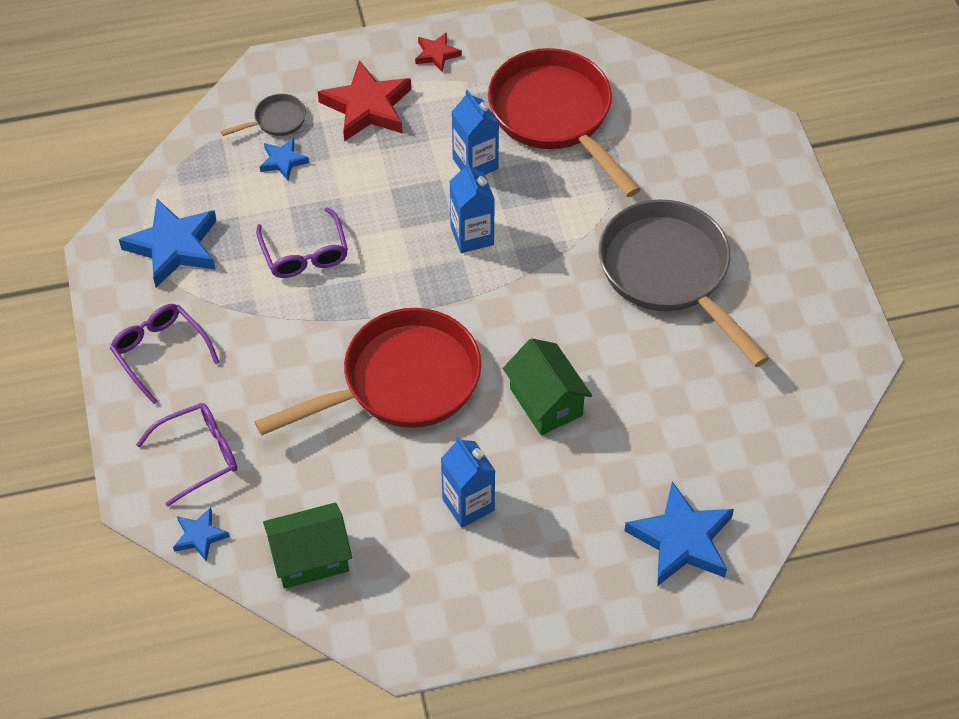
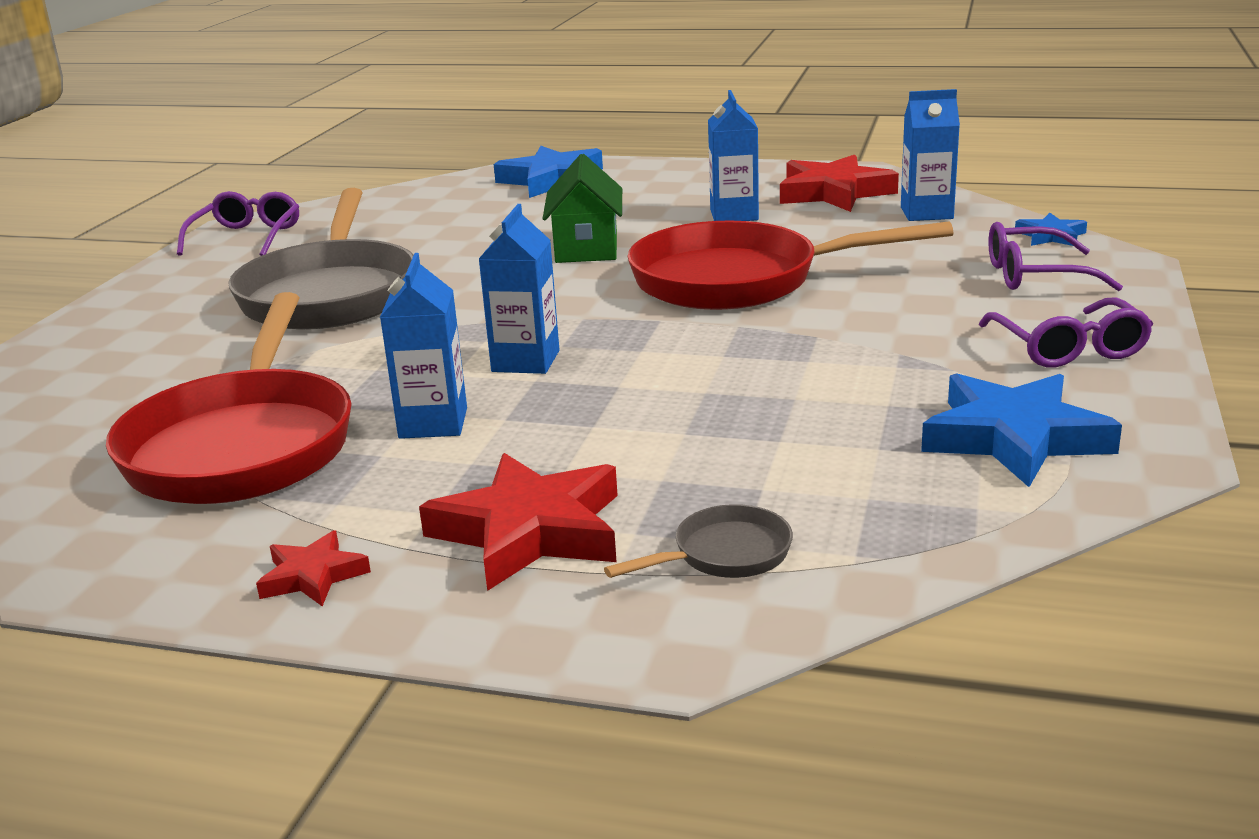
camera: 150 degrees left, 30 degrees down
grey pan [220,94,306,136] -> grey pan turned 150 degrees clockwise [604,504,793,578]
purple glasses [256,207,348,278] -> purple glasses moved to [177,191,299,256]
blue star [260,138,309,180] -> none
green house [263,503,352,589] -> blue carton [901,89,960,221]
none -> red star [780,155,899,212]

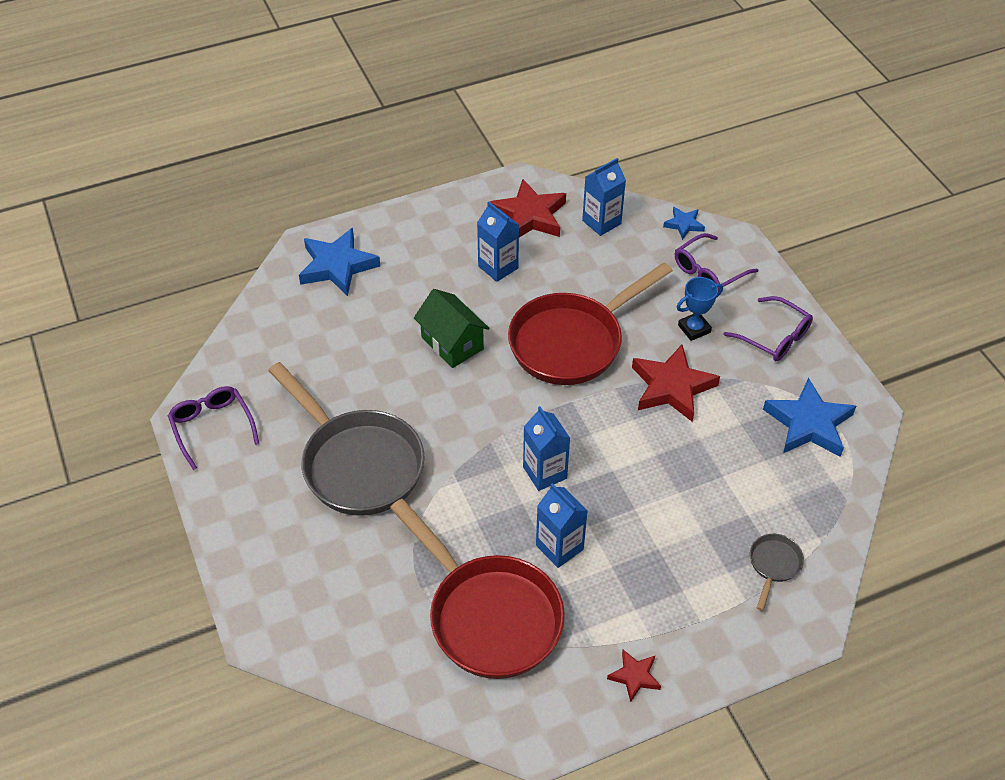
camera: 40 degrees left, 25 degrees up
red star [419,453,618,591] -> red star moved to [632,345,720,422]
none -> blue trophy [677,277,723,341]

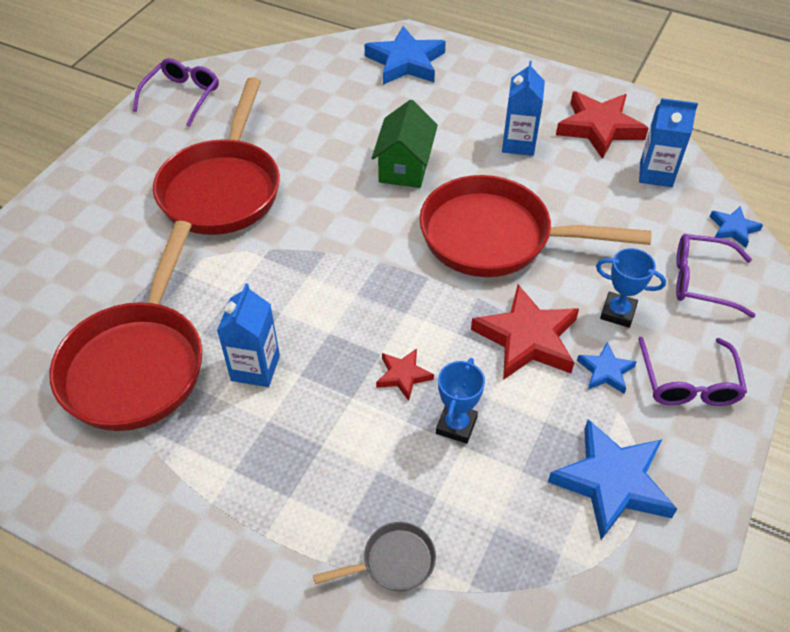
camera: 50 degrees right, 0 degrees up
grey pan [268,362,425,516] -> red pan [153,77,280,235]
blue carton [523,406,570,491] -> none
red star [607,649,661,702] -> red star moved to [376,348,434,401]
none -> blue trophy [436,358,485,444]
none -> blue star [577,342,636,394]

